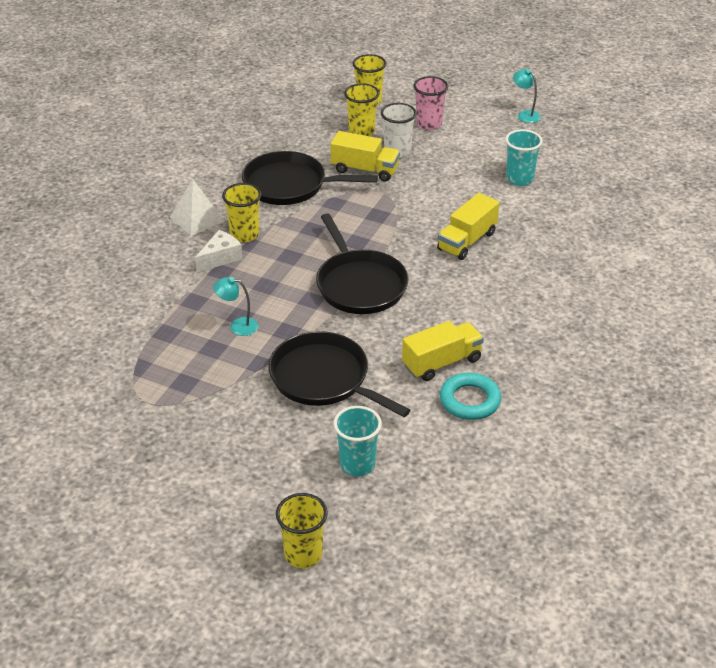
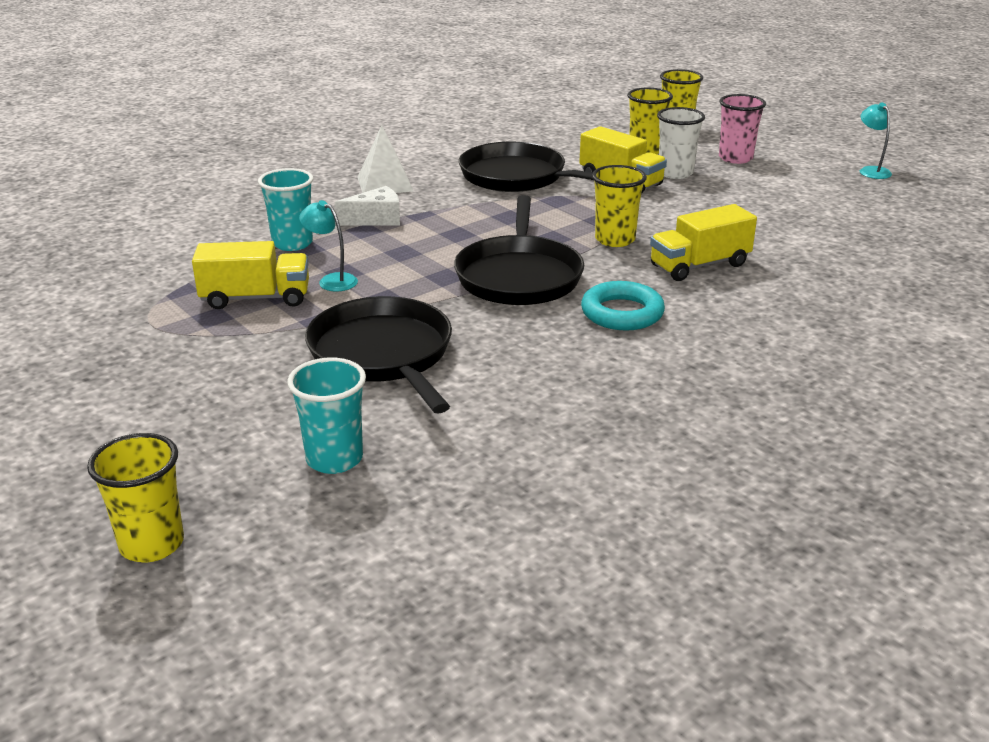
camera: 25 degrees right, 10 degrees down
yellow cup [222,183,261,242] -> yellow cup moved to [592,165,647,247]
yellow truck [402,321,484,381] -> yellow truck moved to [192,241,309,309]
turquoise ring [440,373,501,420] -> turquoise ring moved to [581,281,665,331]
turquoise cup [505,129,543,186] -> turquoise cup moved to [258,168,313,251]

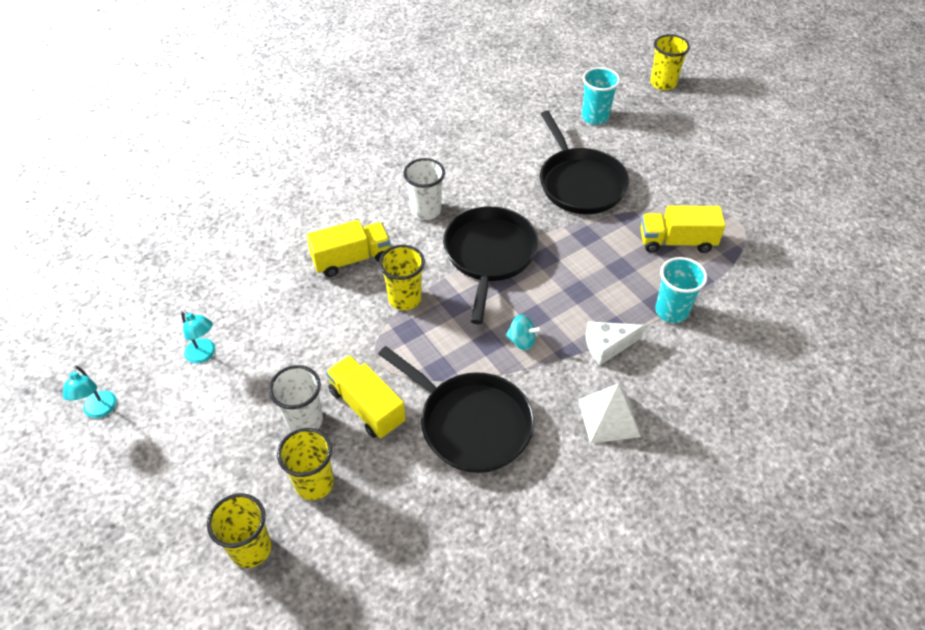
camera: 175 degrees left, 20 degrees up
turquoise lamp [299,200,358,291] -> turquoise lamp moved to [181,310,216,364]
turquoise ring [581,281,665,331] -> white cup [403,158,445,220]
pink cup [719,94,766,164] -> none
none -> turquoise spinning top [505,314,542,350]

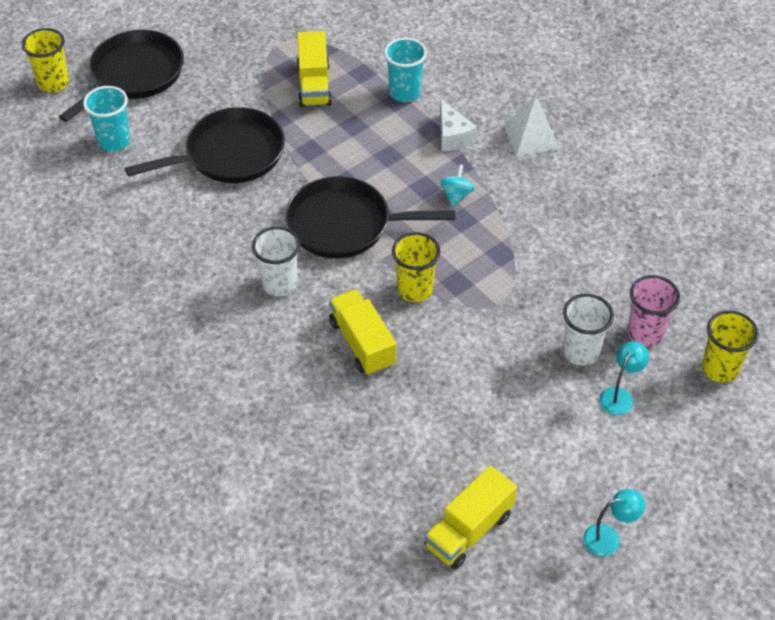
camera: 95 degrees left, 0 degrees up
turquoise lamp [181,310,216,364] -> turquoise lamp moved to [599,341,649,415]
yellow cup [277,428,334,500] -> pink cup [627,275,680,346]
yellow truck [326,355,406,438] -> yellow truck moved to [424,466,517,569]
black pan [378,346,534,473] -> black pan moved to [59,30,184,122]

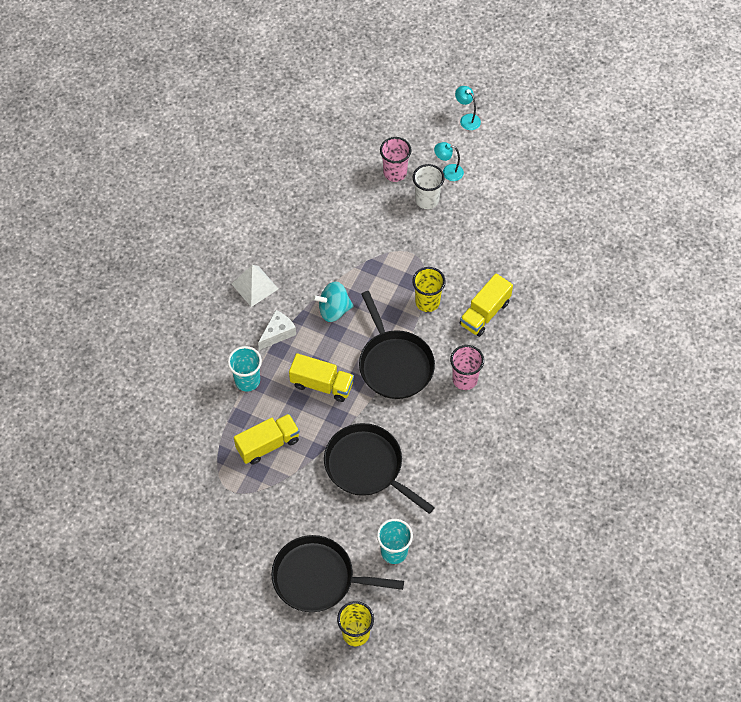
camera: 115 degrees left, 10 degrees up
white cup [252,227,300,297] -> pink cup [450,345,484,390]
yellow truck [424,466,517,569] -> yellow truck moved to [289,353,354,402]
turquoise spinning top [440,165,475,207] -> turquoise spinning top [312,282,354,322], size x1.59
turquoise lamp [583,489,645,556] -> turquoise lamp moved to [455,86,481,130]
yellow cup [702,310,759,383] -> none

